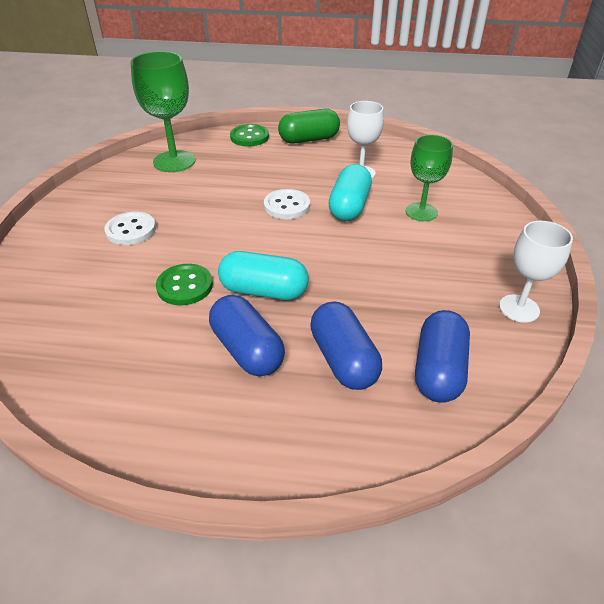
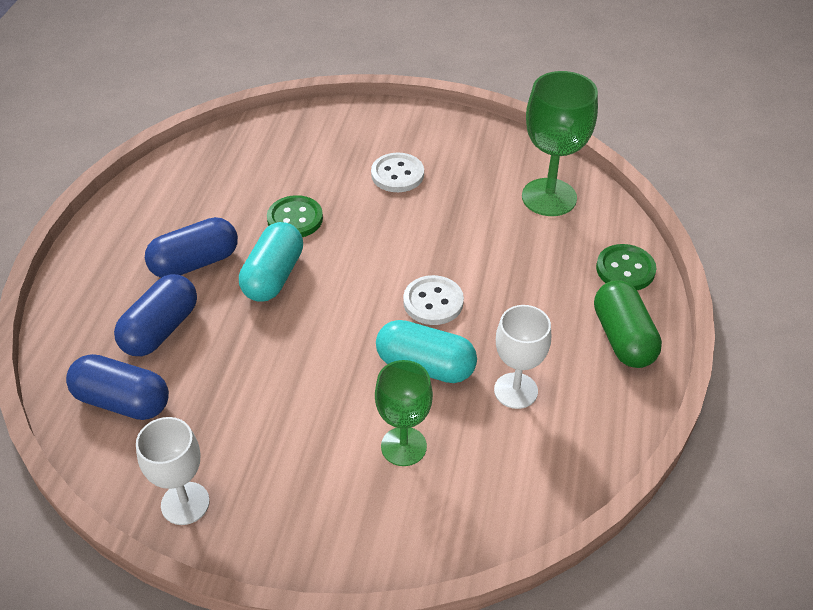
camera: 95 degrees right, 5 degrees up
blue capsule [310,301,382,390] -> blue capsule turned 45 degrees counterclockwise [114,274,197,356]

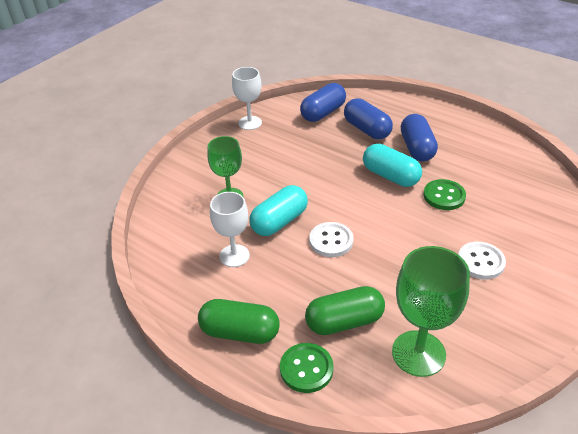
camera: 115 degrees right, 5 degrees down
none -> green capsule [305,286,385,335]

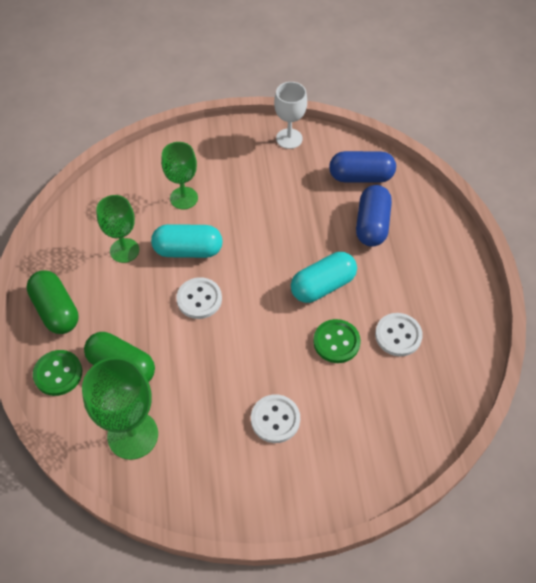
camera: 45 degrees right, 15 degrees up
white goblet [210,192,250,267] -> green goblet [96,195,139,263]
turquoise capsule [363,144,422,187] -> turquoise capsule turned 60 degrees clockwise [291,252,357,303]
blue capsule [401,114,438,161] -> none
none -> white button [375,313,423,357]

